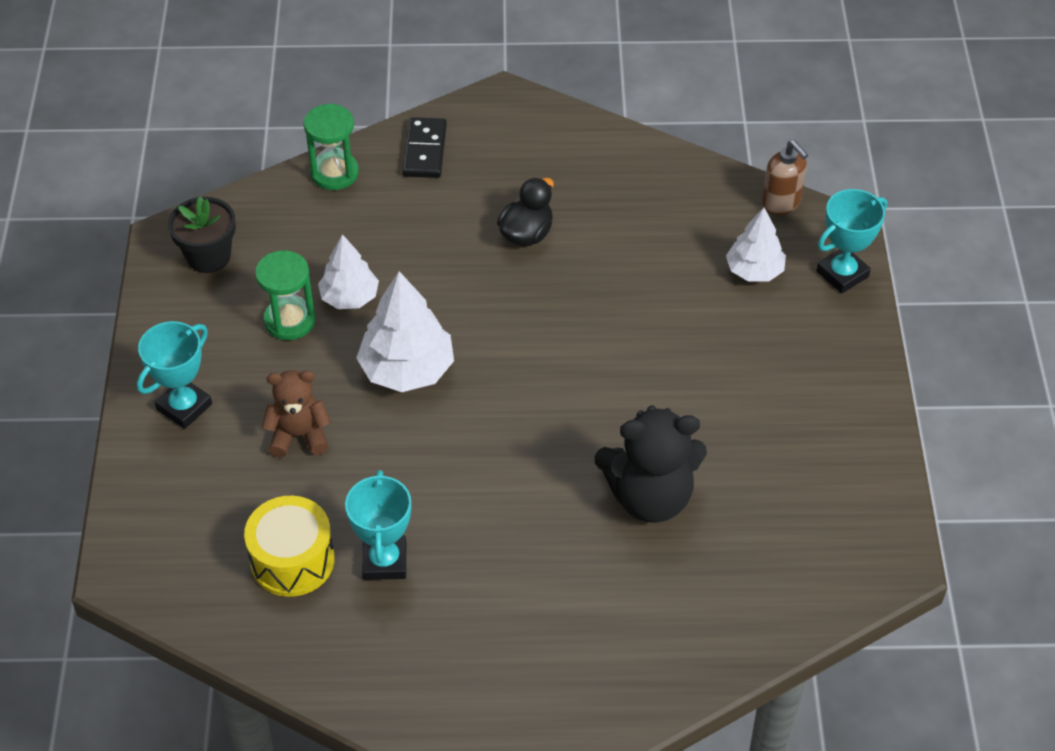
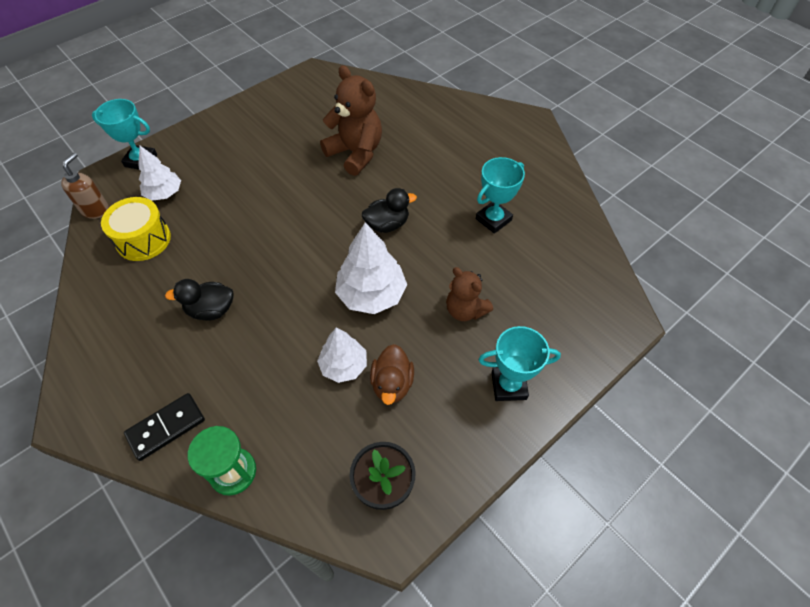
camera: 130 degrees left, 5 degrees up
yellow drum [244,496,335,597] -> yellow drum moved to [101,197,171,261]
green hourglass [255,251,316,340] -> brown duck [370,344,414,405]
black teddy bear [595,405,707,523] -> brown teddy bear [320,65,382,176]
none -> black duck [362,188,417,233]

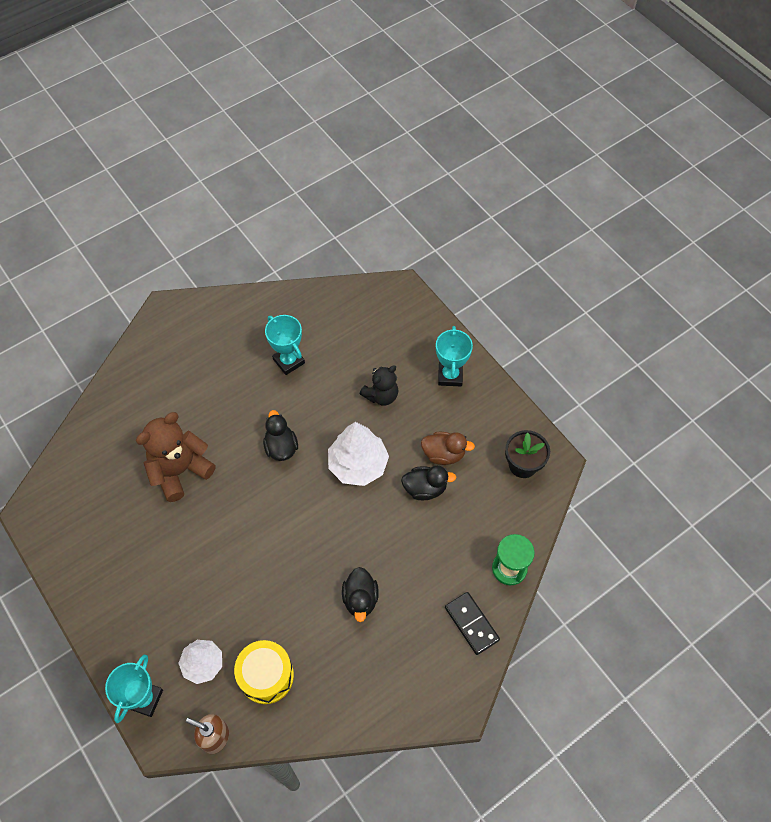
camera: 85 degrees left, 5 degrees up
white tree [317,328,367,383] -> black duck [401,466,456,500]
brown teddy bear [446,267,493,321] -> black teddy bear [360,365,398,406]

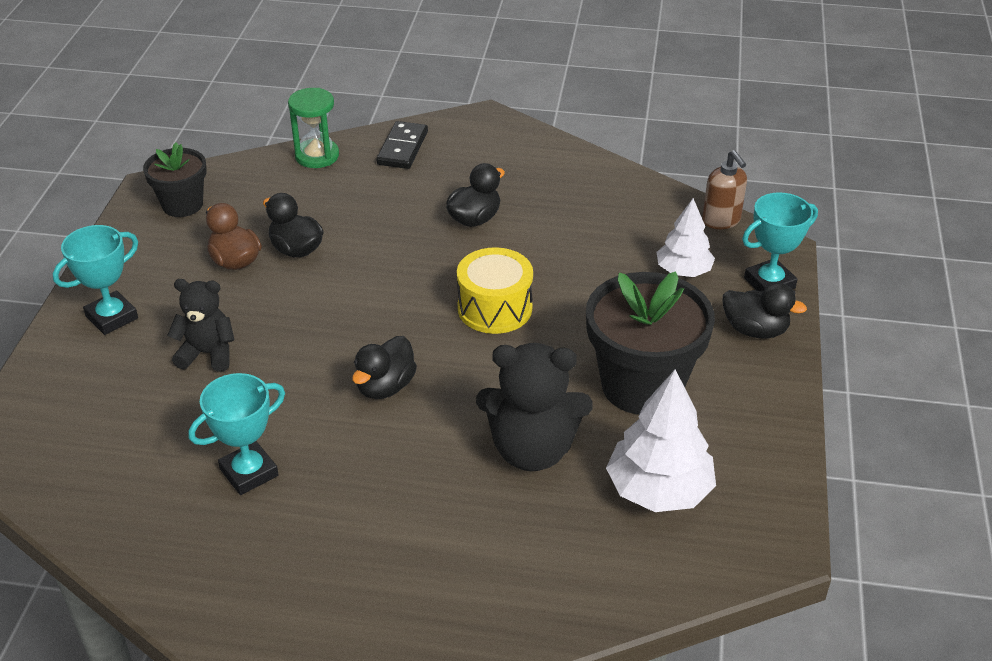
camera: 135 degrees left, 20 degrees down
brown teddy bear [136,412,216,502] -> black teddy bear [476,343,593,471]
yellow drum [234,640,294,704] -> yellow drum moved to [457,247,533,334]
turquoise trophy [265,315,305,375] -> turquoise trophy turned 45 degrees clockwise [189,373,285,495]
white tree [328,422,389,486] -> white tree moved to [606,370,716,512]
none -> black flower pot [586,271,715,415]
none -> black duck [722,283,807,339]

